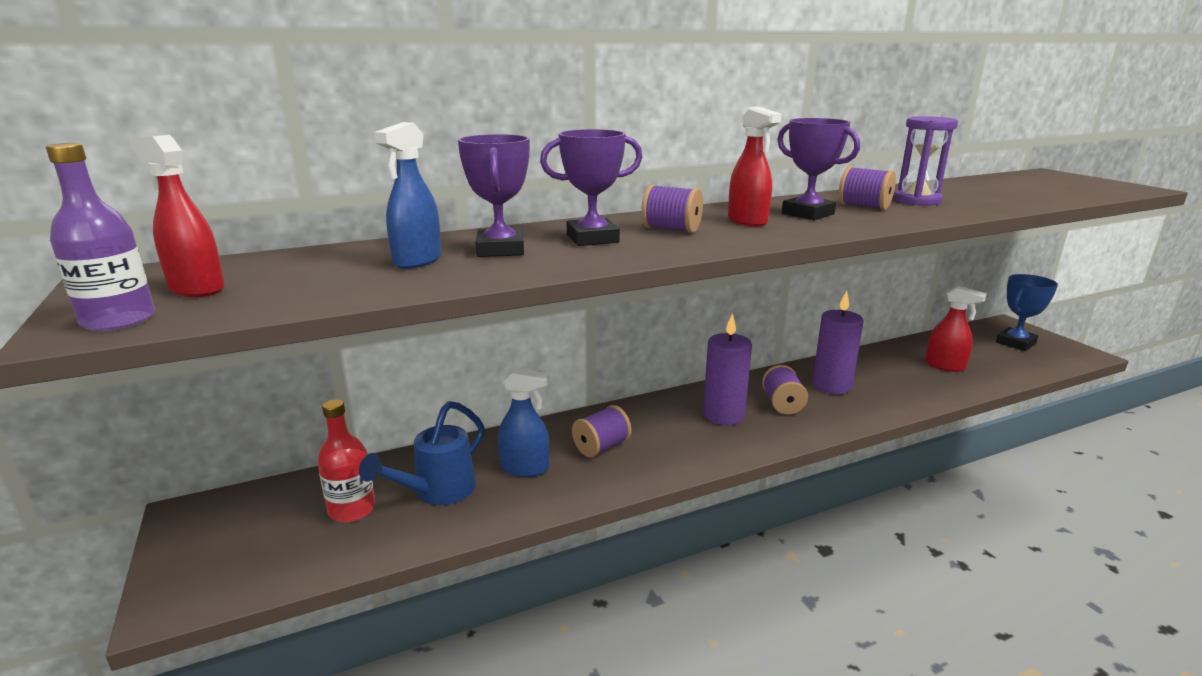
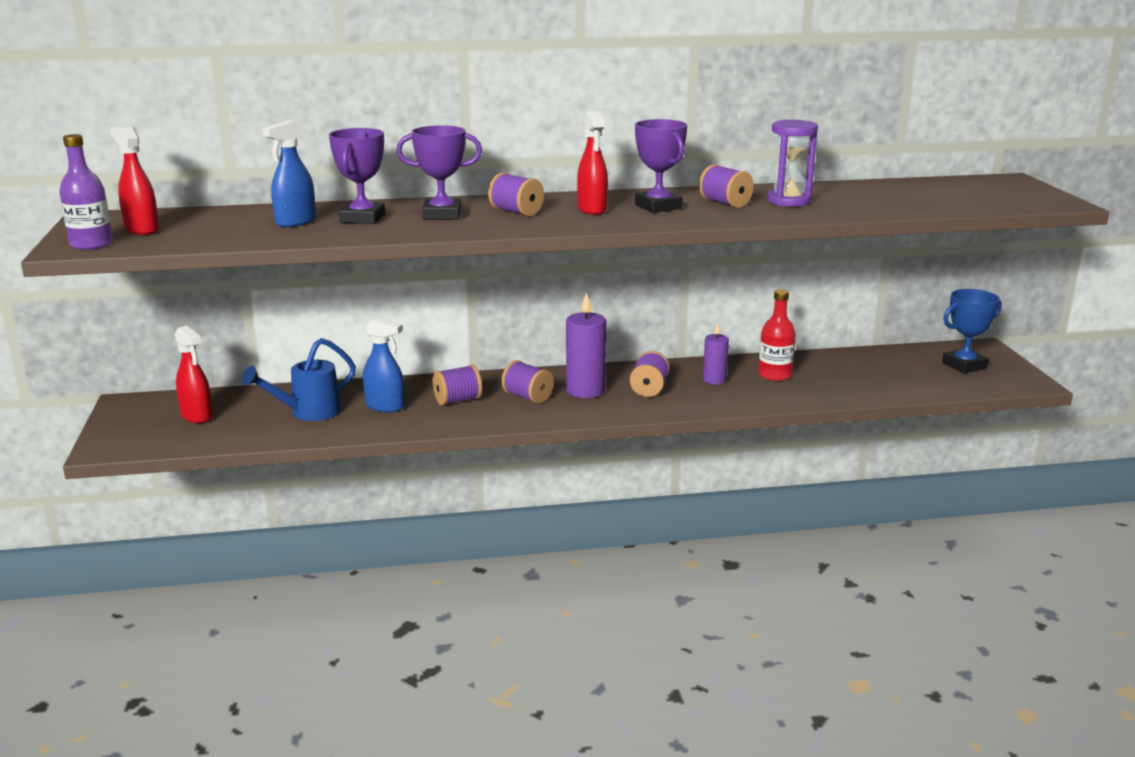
camera: 15 degrees right, 0 degrees up
red bottle [317,399,376,522] -> red bottle moved to [758,289,796,381]
purple candle [812,291,864,394] -> purple candle [703,323,729,385], size x0.61
red spray bottle [925,286,987,372] -> red spray bottle moved to [175,325,213,423]
none -> purple spool [502,360,554,404]

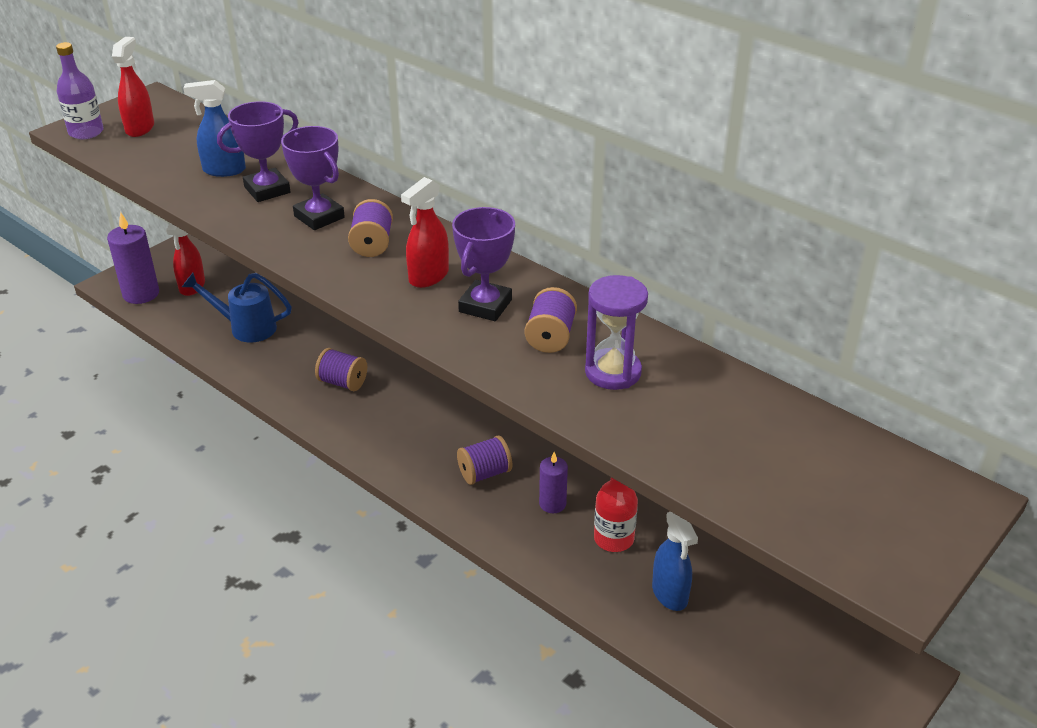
camera: 50 degrees right, 15 degrees up
blue spray bottle [363,318,404,412] -> blue spray bottle moved to [652,512,698,611]
purple spool [502,360,554,404] -> none
purple candle [566,293,606,398] -> purple candle moved to [107,212,159,304]
blue trophy [942,289,1001,373] -> none

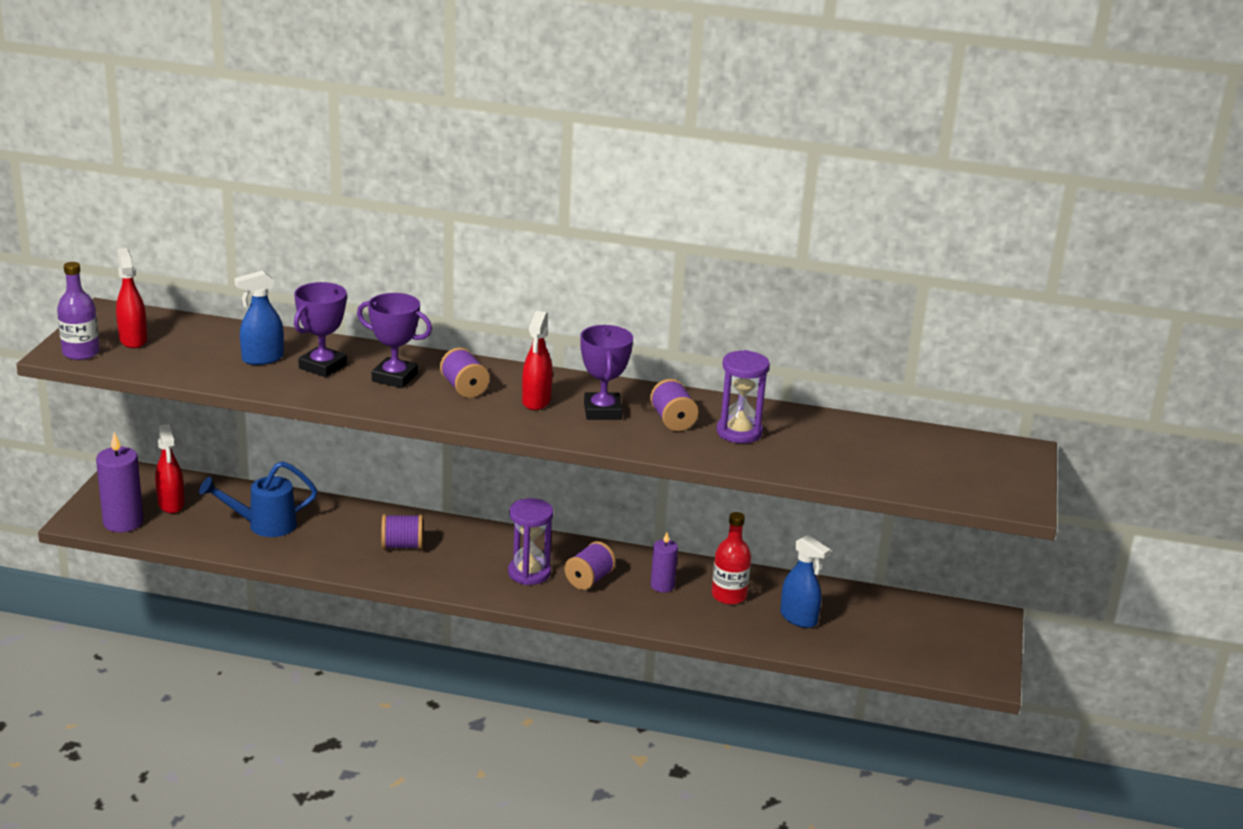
camera: 30 degrees left, 10 degrees down
none -> purple hourglass [508,498,553,585]

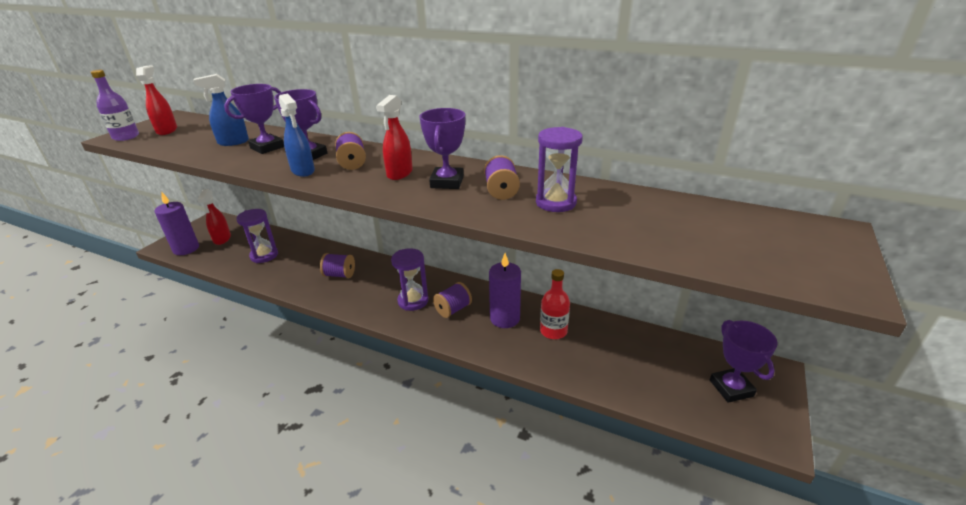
camera: 15 degrees right, 5 degrees up
blue watering can [199,461,317,537] -> purple hourglass [236,209,278,263]
purple candle [651,532,678,592] -> purple candle [489,253,521,328], size x1.65
blue spray bottle [780,535,831,628] -> blue spray bottle moved to [279,94,315,177]
none -> purple trophy [710,320,778,403]

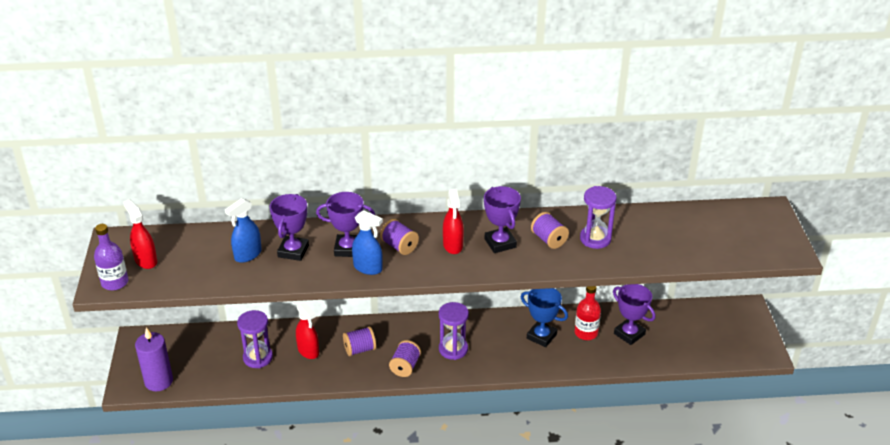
camera: 30 degrees left, 5 degrees up
red spray bottle [197,189,231,245] -> red spray bottle moved to [296,301,319,359]
purple spool [433,282,472,318] -> purple spool moved to [389,340,421,377]
purple candle [489,253,521,328] -> blue trophy [521,288,568,347]
purple trophy [710,320,778,403] -> purple trophy moved to [613,284,655,345]

